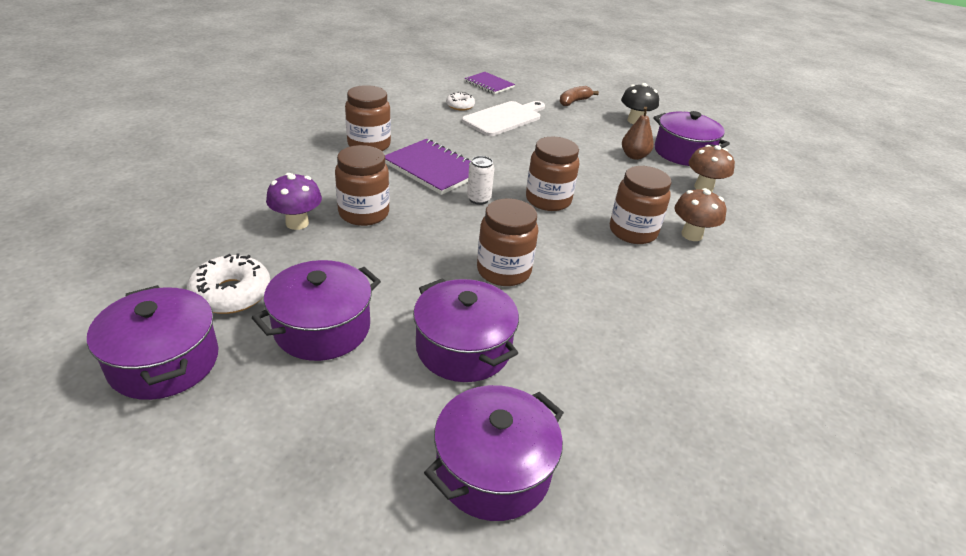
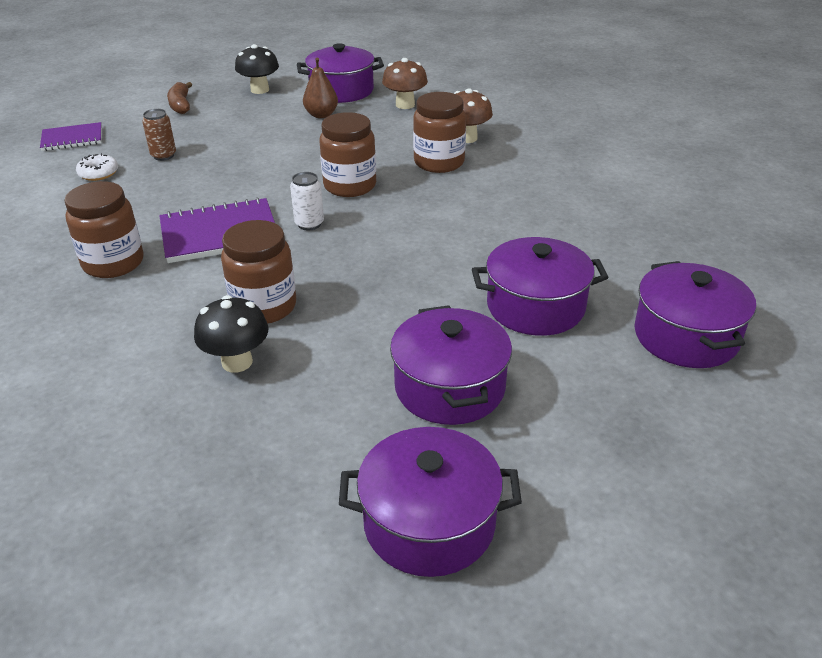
camera: 55 degrees left, 0 degrees up
white donut [187,253,270,314] -> none
purple mushroom [266,173,322,230] -> black mushroom [194,295,269,373]
white cutting board [462,101,545,136] -> brown can [142,109,176,161]
brown jar [477,198,538,286] -> none

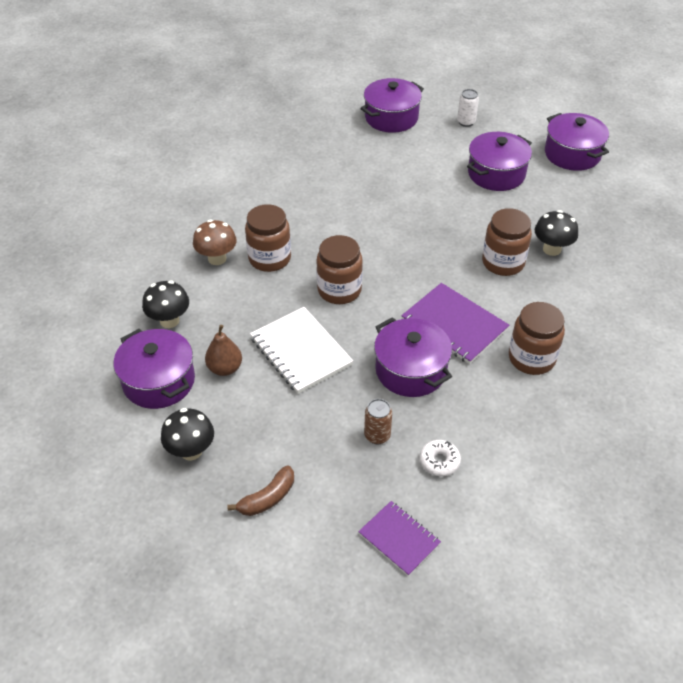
camera: 120 degrees left, 10 degrees up
white can [290,172,324,230] -> white can moved to [457,89,479,127]
brown mushroom [382,58,428,109] -> black mushroom [142,280,189,328]
purple pot [472,237,608,336] -> purple pot moved to [374,317,452,397]
none -> white notebook [250,307,353,394]

